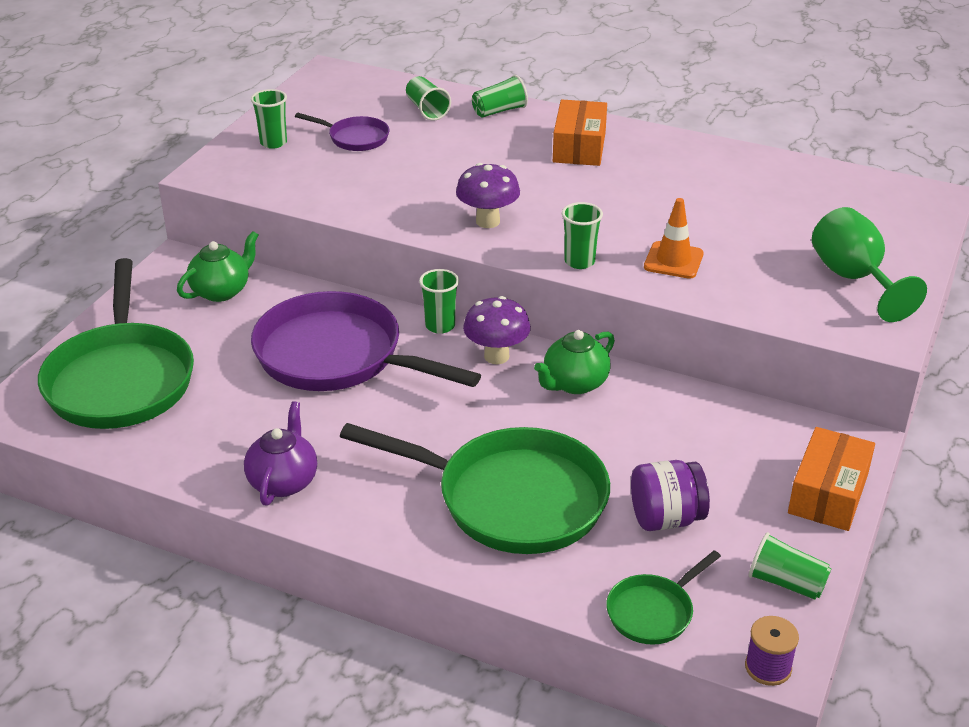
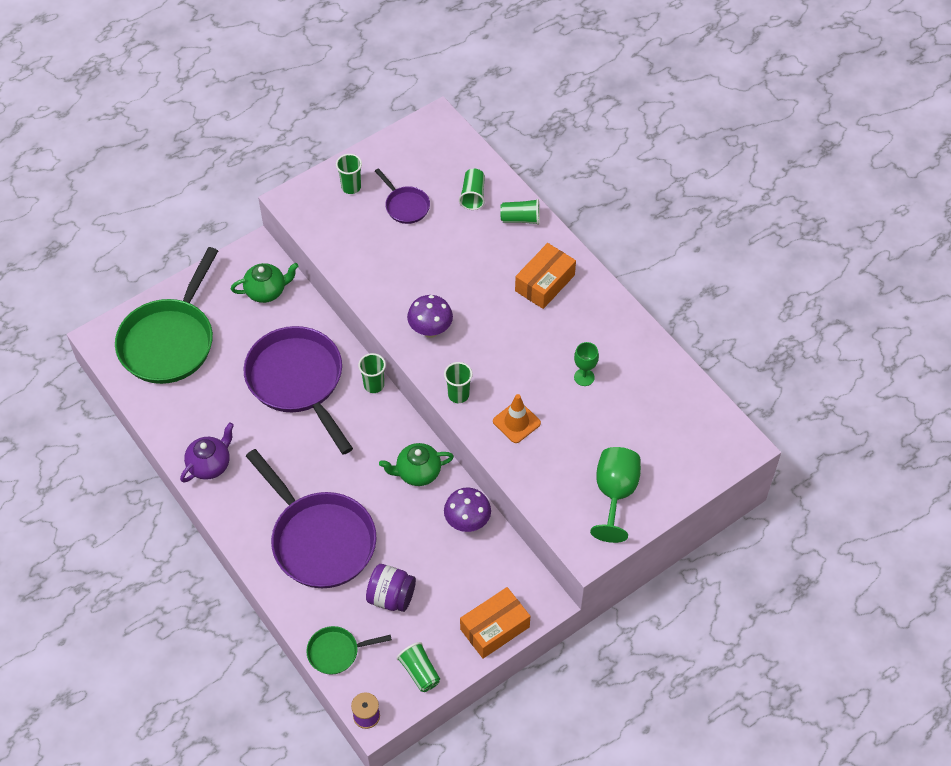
camera: 30 degrees right, 20 degrees up
green pan [340,423,610,554] -> purple pan [246,449,377,588]
purple mushroom [463,296,531,364] -> purple mushroom moved to [444,487,491,532]
none -> green goblet [574,342,599,386]

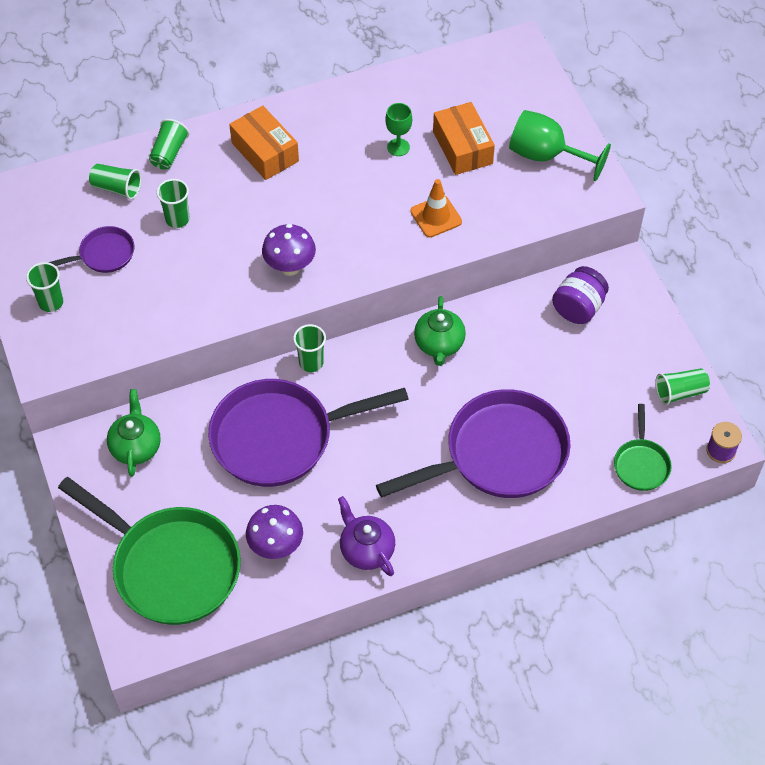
camera: 75 degrees left, 0 degrees up
purple jar [366,564,416,612] -> purple jar moved to [552,266,609,324]
green cup [444,362,473,403] -> green cup moved to [156,179,190,228]
purple mushroom [444,487,491,532] -> purple mushroom moved to [246,505,303,559]
orange box [460,587,530,659] -> orange box moved to [433,102,495,175]

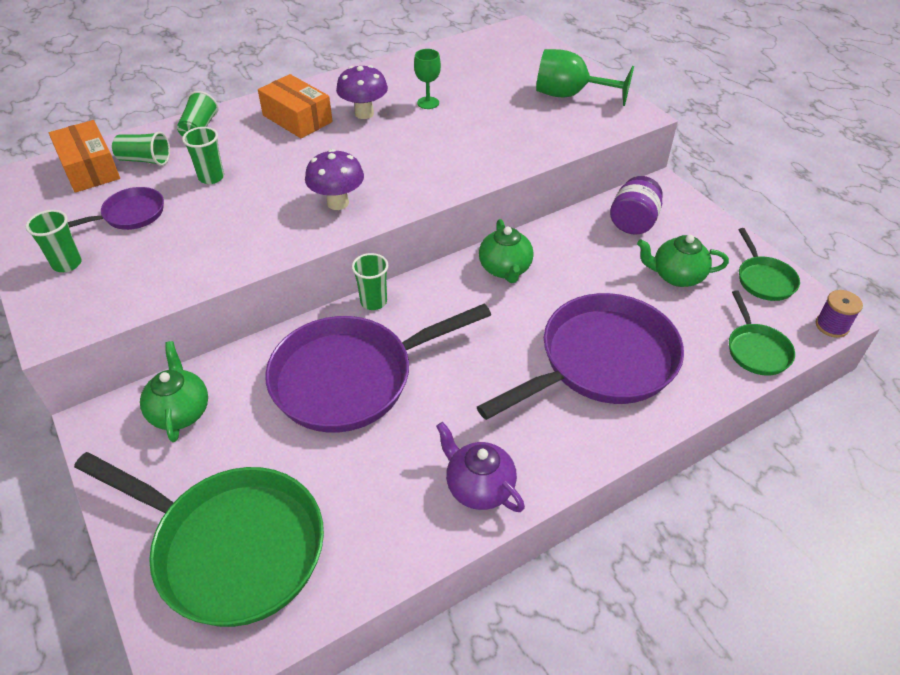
camera: 10 degrees left, 10 degrees down
purple mushroom [246,505,303,559] -> purple mushroom moved to [336,65,388,119]
orange traffic cone [410,179,462,237] -> none
orange box [433,102,495,175] -> orange box moved to [49,120,120,193]
green cup [655,368,710,405] -> green pan [738,228,800,301]
none -> green teapot [637,235,729,287]

